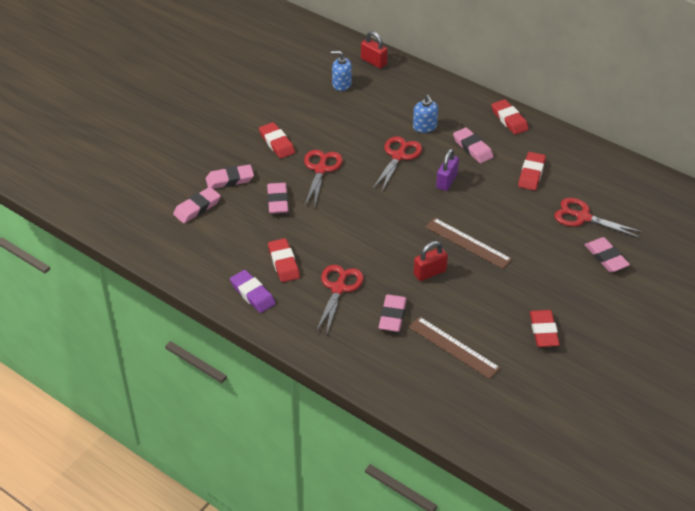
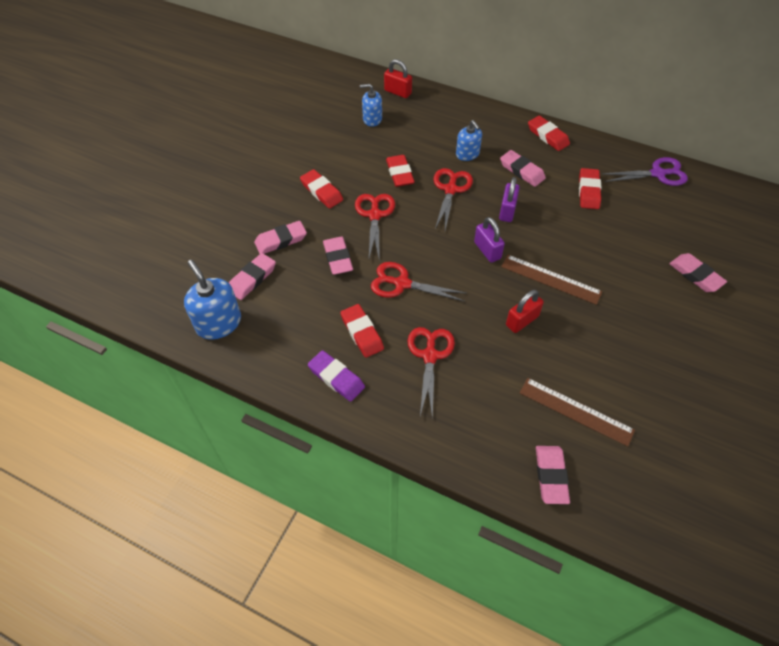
camera: 10 degrees left, 10 degrees up
pink eraser [378,295,407,332] -> pink eraser moved to [536,446,570,504]
red eraser [530,310,560,347] -> red eraser moved to [386,155,415,187]
red scissors [555,198,642,238] -> red scissors moved to [371,262,467,301]
none -> blue soap dispenser [184,260,241,340]
none -> purple padlock [474,217,505,263]
none -> purple scissors [602,157,688,186]

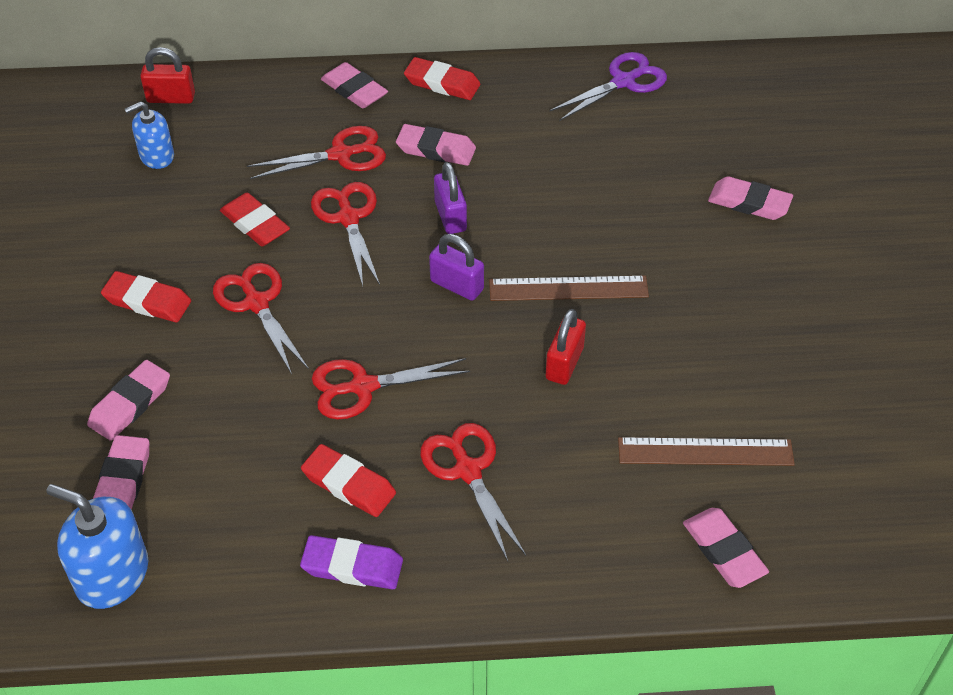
camera: 30 degrees left, 5 degrees down
pink eraser [323,237,353,275] -> pink eraser moved to [321,62,388,108]
blue soap dispenser [456,120,482,161] -> red scissors [247,126,386,179]
red eraser [579,168,601,209] -> none

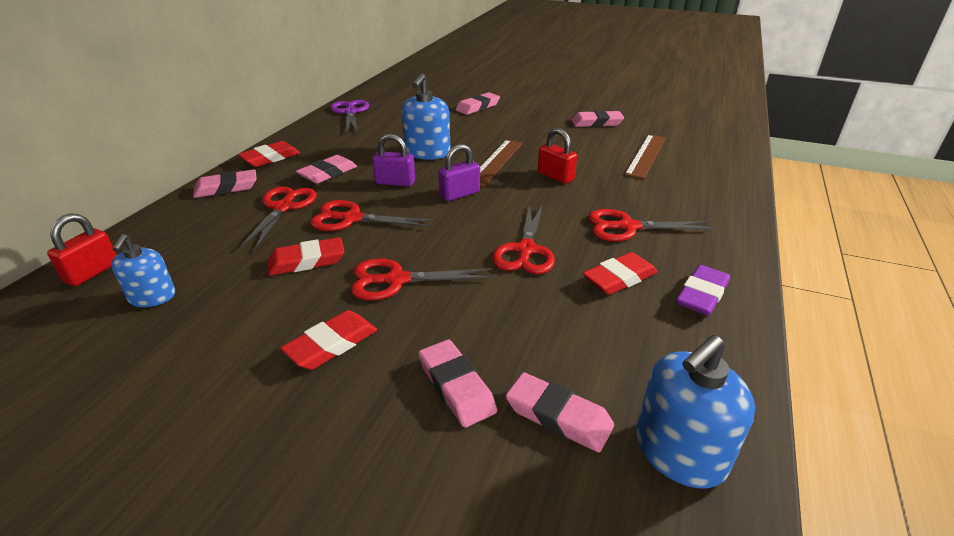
camera: 65 degrees left, 15 degrees down
pink eraser [683,508,769,588] -> pink eraser moved to [571,110,624,127]
none -> blue soap dispenser [401,73,450,160]

